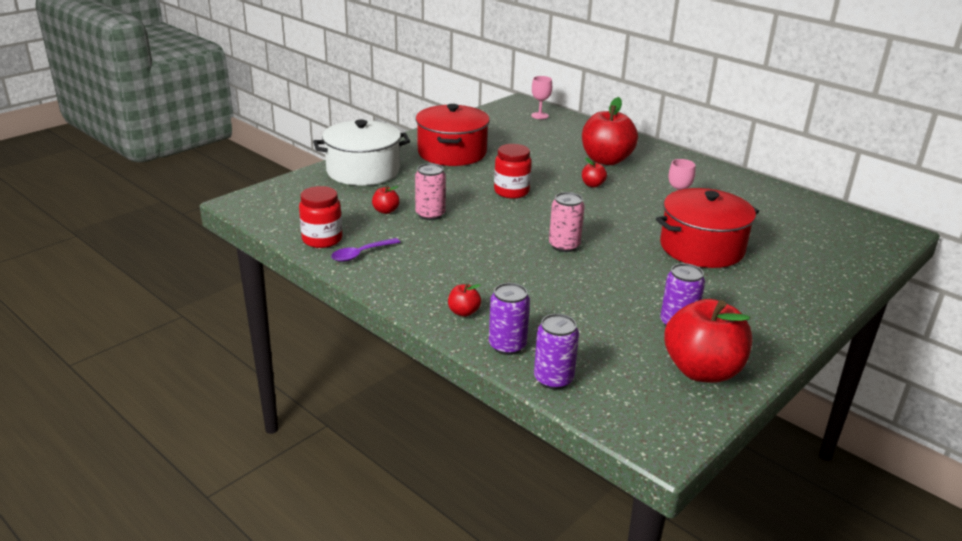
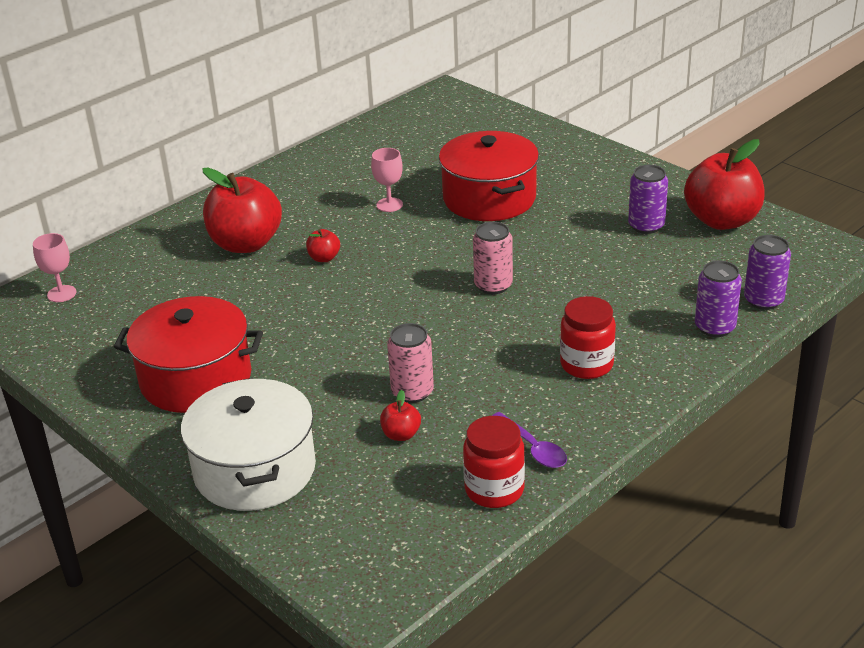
camera: 85 degrees left, 5 degrees up
red apple [448,283,481,317] -> none
red jar [494,144,532,199] -> red jar moved to [560,296,616,379]

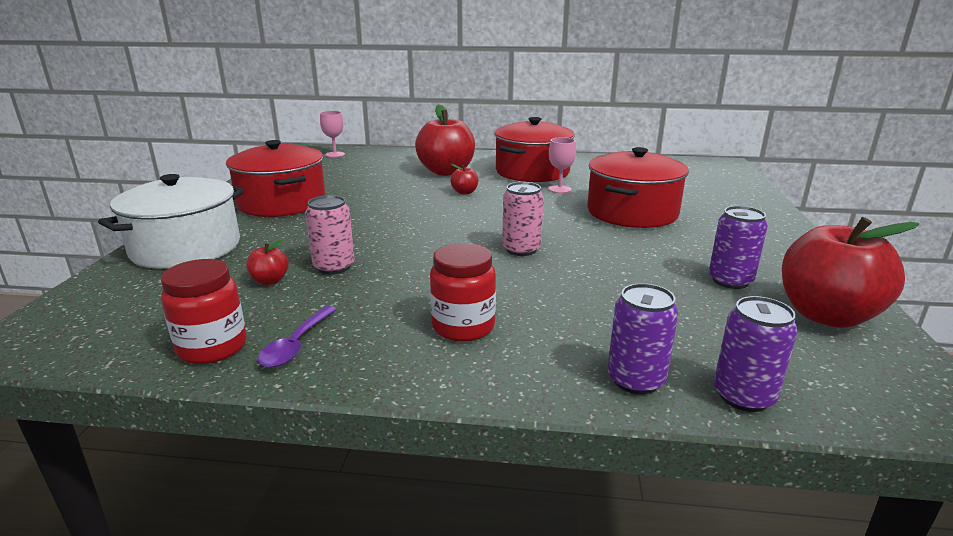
camera: 50 degrees right, 10 degrees down
none -> red pot [494,117,575,182]

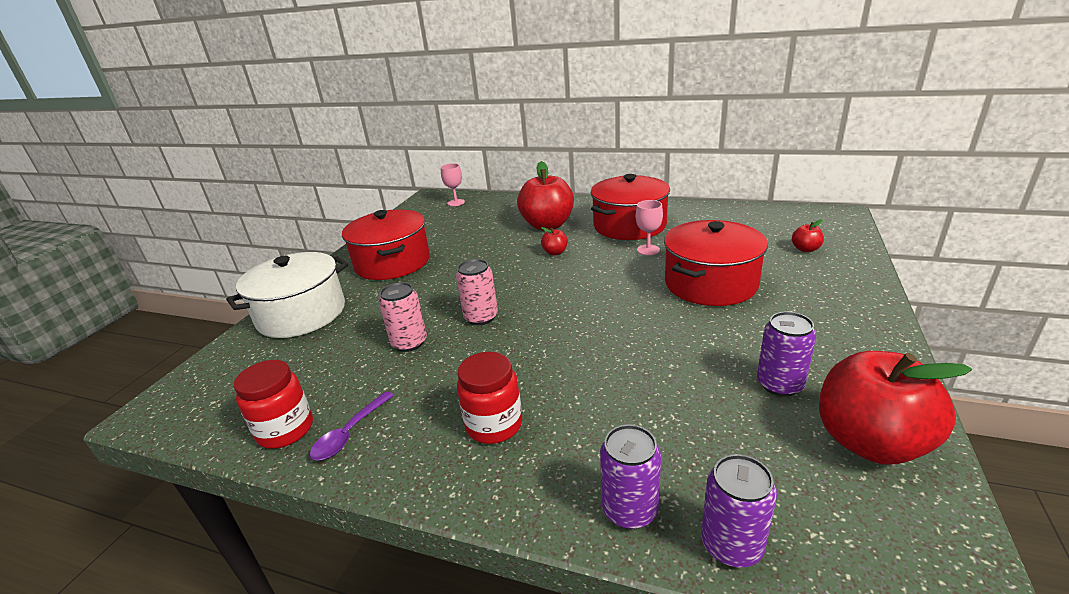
camera: 15 degrees right, 5 degrees up
red apple [246,240,289,285] -> red apple moved to [792,219,824,252]
pink can [502,182,544,256] -> pink can moved to [456,259,498,325]

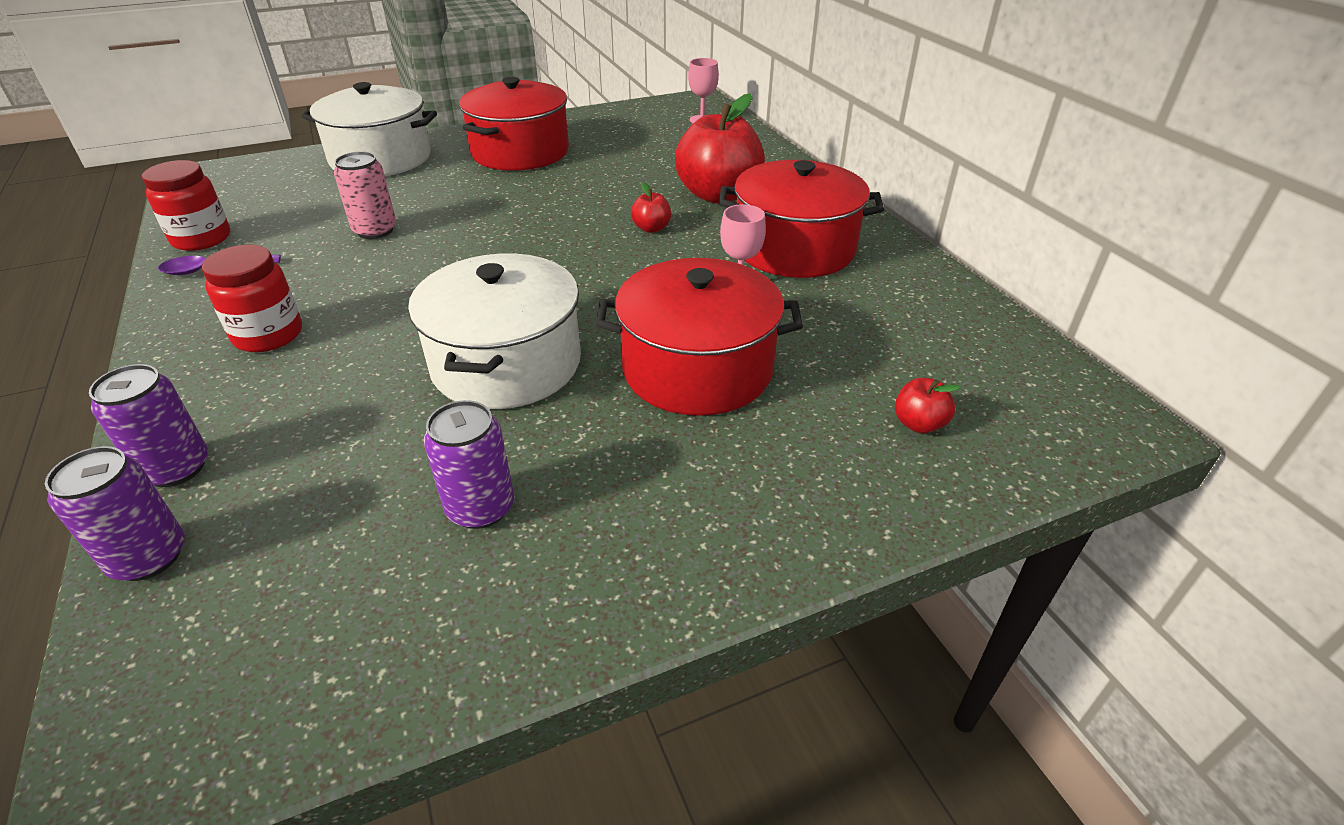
camera: 45 degrees right, 10 degrees up
pink can [456,259,498,325] -> none
red apple [819,351,972,464] -> none
none -> white pot [408,253,581,409]

